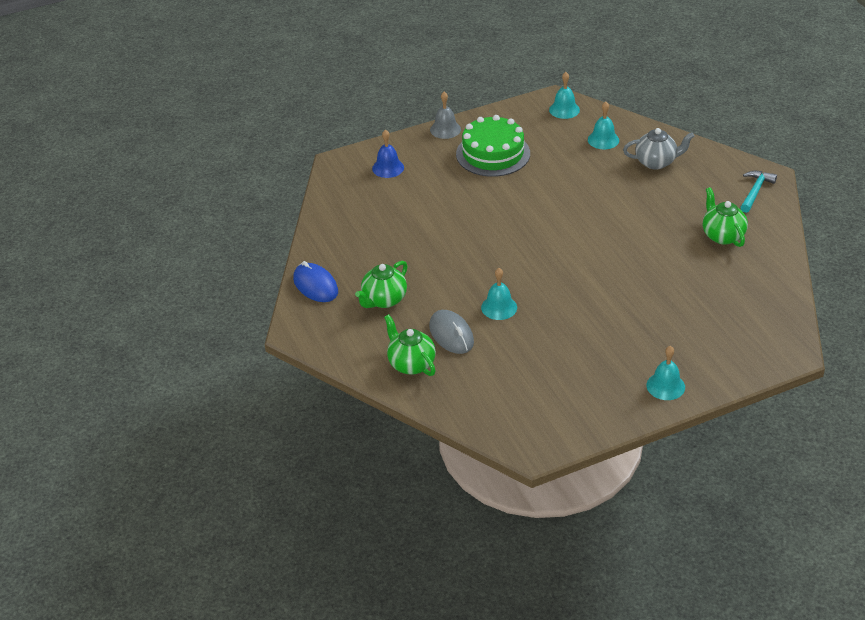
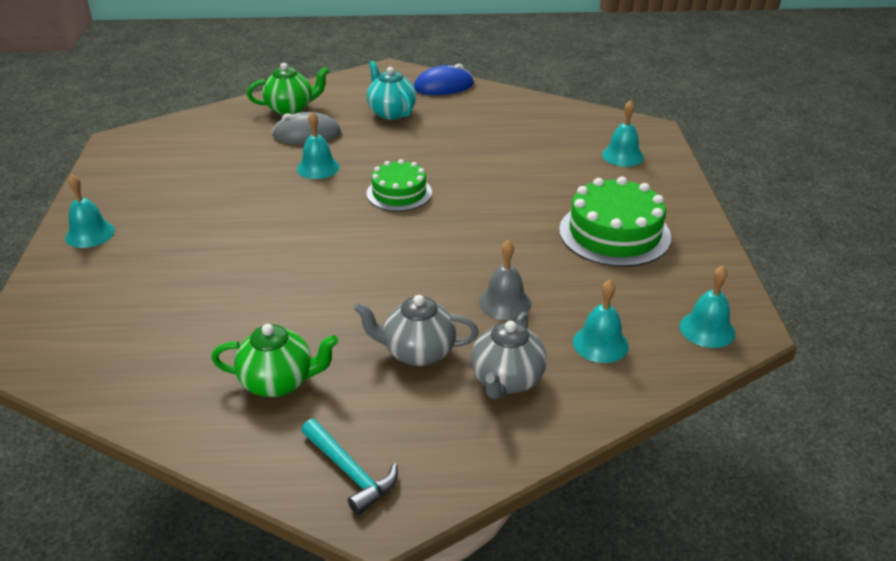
camera: 110 degrees right, 5 degrees down
green teapot [355,261,408,308] -> turquoise teapot [367,61,416,120]
blue bell [372,129,404,178] -> turquoise bell [602,100,644,167]
grey bell [430,92,461,139] -> grey bell moved to [479,240,531,320]
none -> grey teapot [354,295,479,366]
none -> green cake [367,159,432,211]

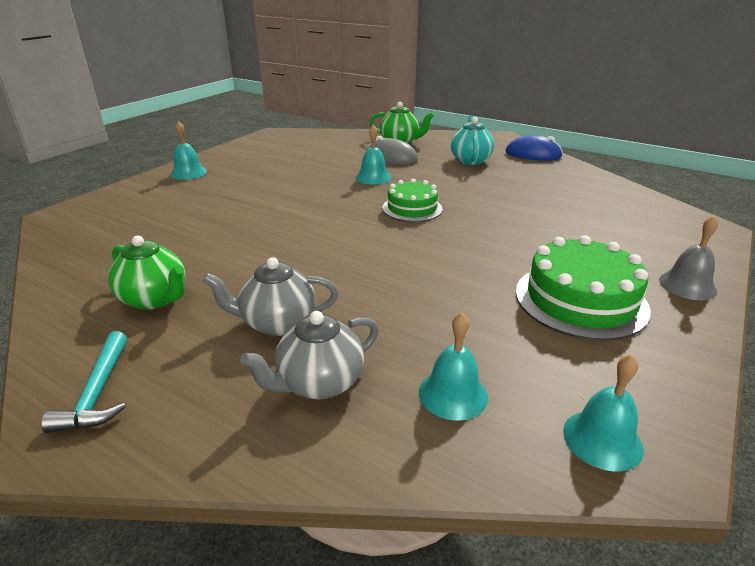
camera: 35 degrees right, 5 degrees down
grey teapot [354,295,479,366] -> grey teapot turned 45 degrees counterclockwise [203,257,338,336]
grey bell [479,240,531,320] -> grey bell moved to [659,216,718,300]
turquoise bell [602,100,644,167] -> none

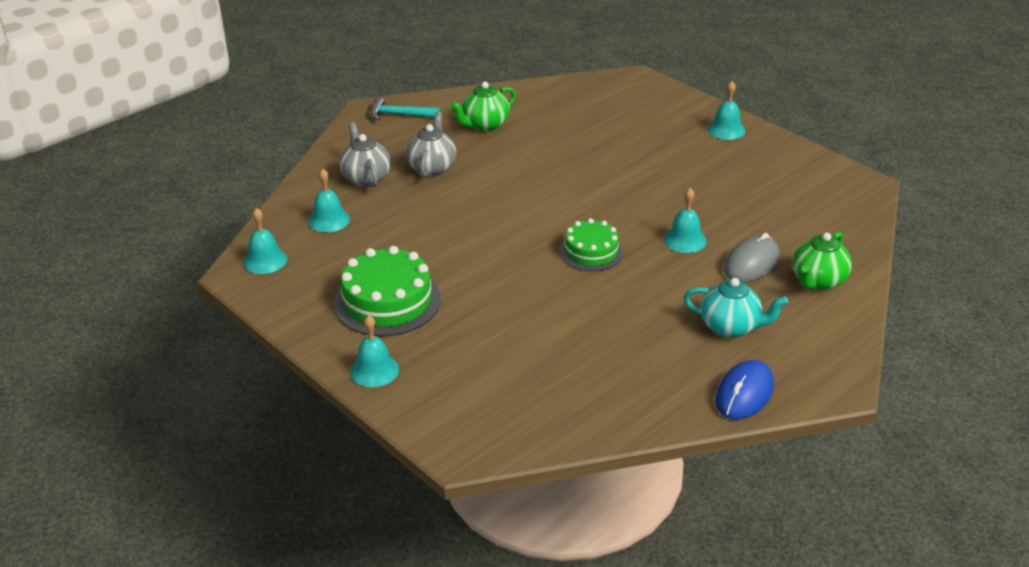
camera: 105 degrees right, 5 degrees up
grey bell [659,216,718,300] -> turquoise bell [350,315,399,387]

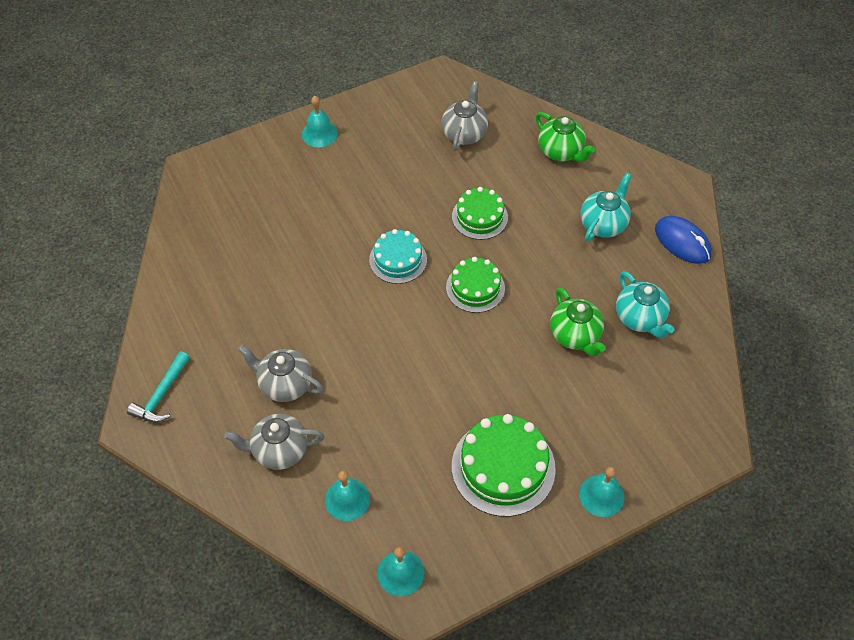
camera: 75 degrees left, 20 degrees up
green teapot [450,82,516,132] -> green teapot moved to [550,288,606,357]
turquoise bell [664,188,707,253] -> green cake [452,187,508,240]
grey mouse [724,233,780,282] -> none
none -> turquoise cake [369,229,427,284]
none -> grey teapot [441,81,488,151]
none -> turquoise teapot [616,271,674,338]

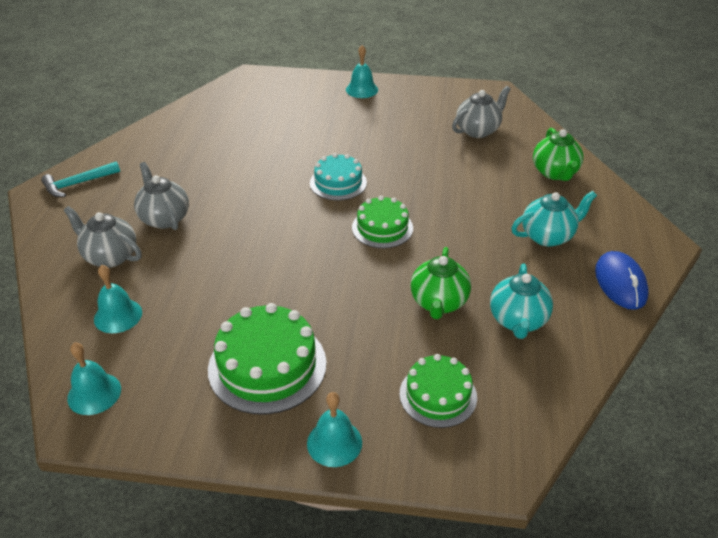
camera: 35 degrees right, 15 degrees down
green cake [452,187,508,240] -> green cake moved to [400,354,477,428]

